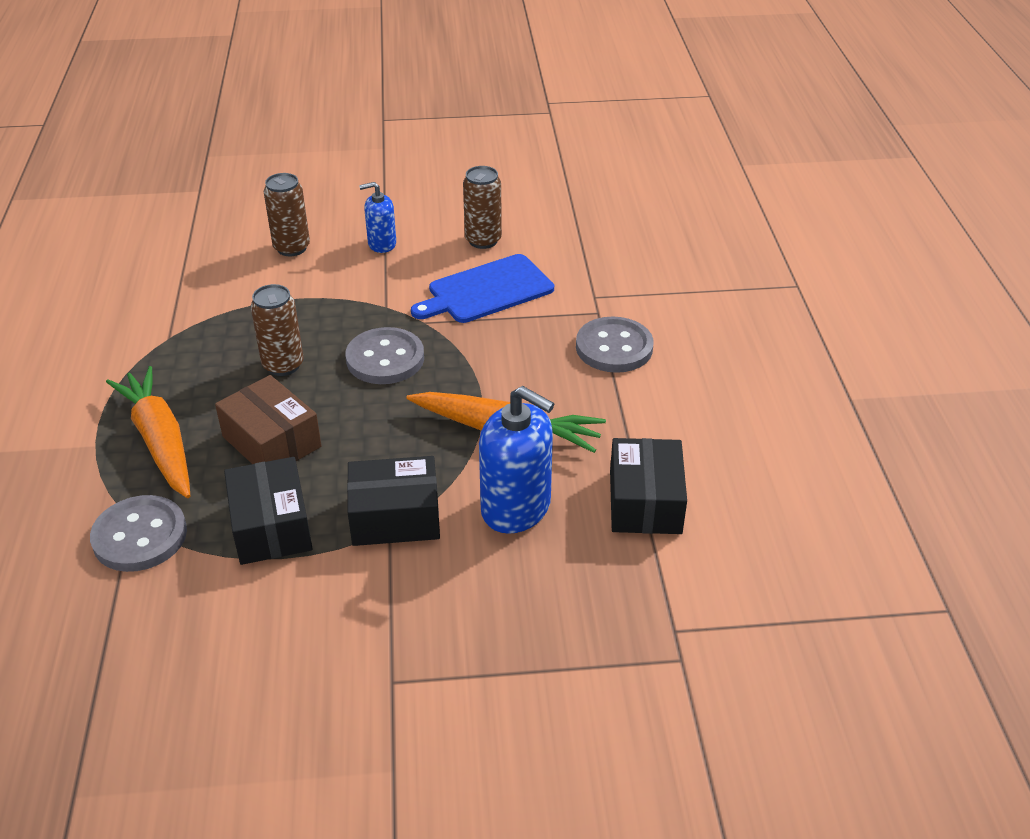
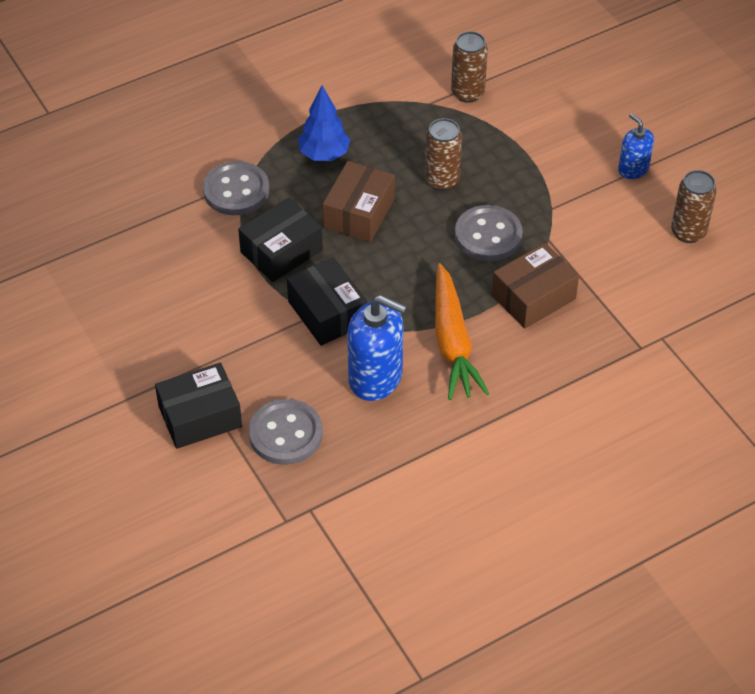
camera: 65 degrees right, 10 degrees up
orange carrot [106,366,190,498] -> blue tree [298,85,350,161]
brown can [264,173,310,256] -> brown can moved to [451,31,488,103]
blue cutting board [411,254,554,323] -> none
blue soap dispenser [479,386,554,534] -> blue soap dispenser turned 75 degrees counterclockwise [347,295,407,401]
grey button [576,316,654,373] -> grey button moved to [249,399,323,465]
black box [610,438,687,534] -> black box moved to [155,363,242,449]
none -> brown box [492,243,579,329]

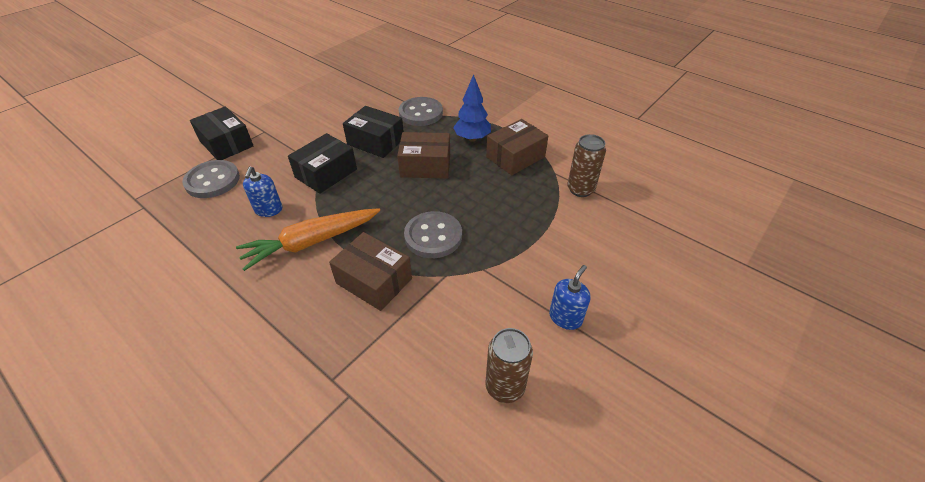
camera: 70 degrees right, 5 degrees down
blue soap dispenser [347,295,407,401] -> blue soap dispenser [243,167,282,217], size x0.57
brown can [425,118,462,191] -> none
none -> brown box [486,119,548,175]

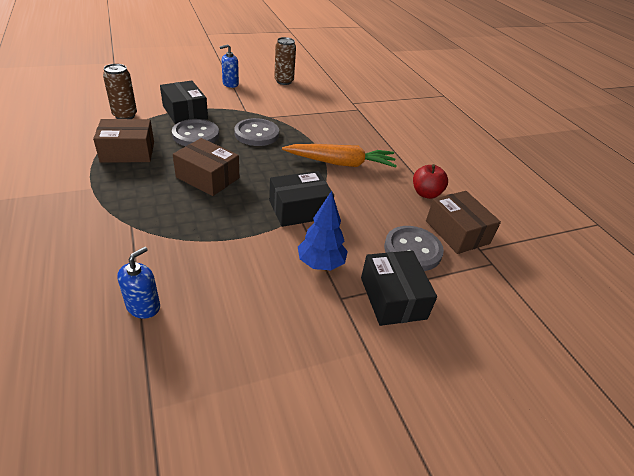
camera: 155 degrees left, 5 degrees down
blue soap dispenser [243,167,282,217] -> blue soap dispenser moved to [117,247,160,319]
brown box [329,232,412,311] -> brown box moved to [426,191,501,254]
black box [343,106,404,158] -> black box moved to [160,81,208,124]
grey button [399,97,443,126] -> grey button moved to [172,119,219,146]
blue tree [453,74,491,142] -> blue tree moved to [298,191,348,270]
none -> red apple [413,164,448,199]

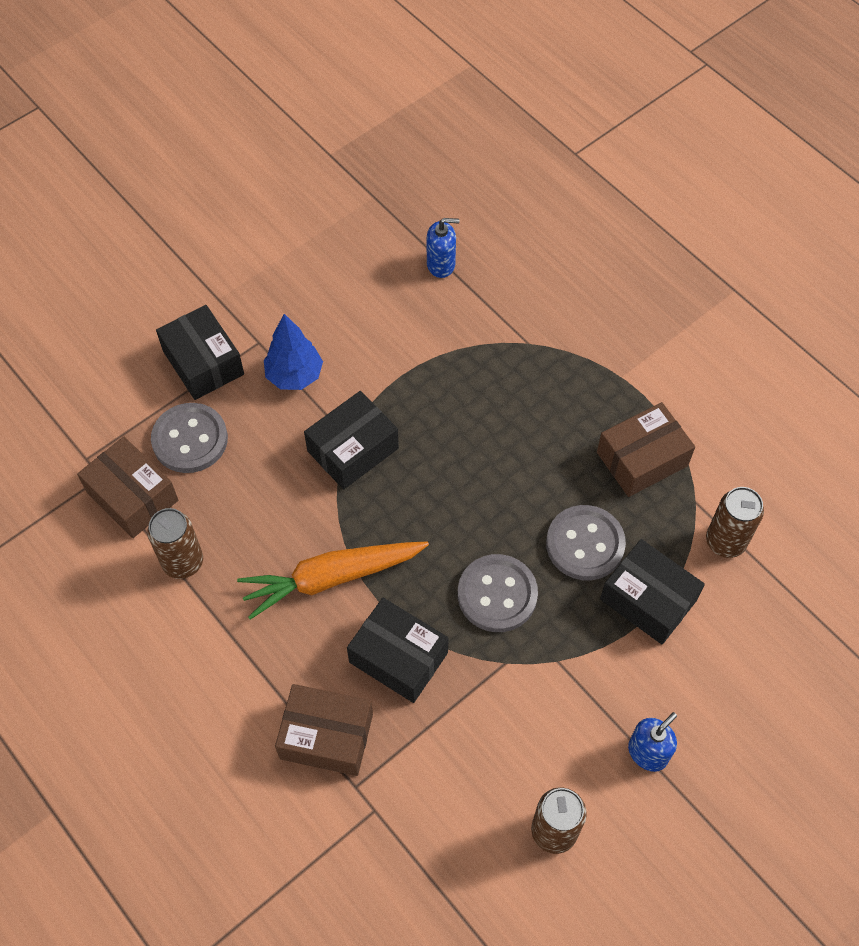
camera: 165 degrees right, 20 degrees up
blue soap dispenser [117,247,160,319] -> blue soap dispenser turned 105 degrees counterclockwise [427,218,459,278]
brown box [173,138,239,196] -> brown box moved to [275,684,373,776]
red apple [413,164,448,199] -> brown can [147,508,203,579]
none -> black box [347,598,449,703]

